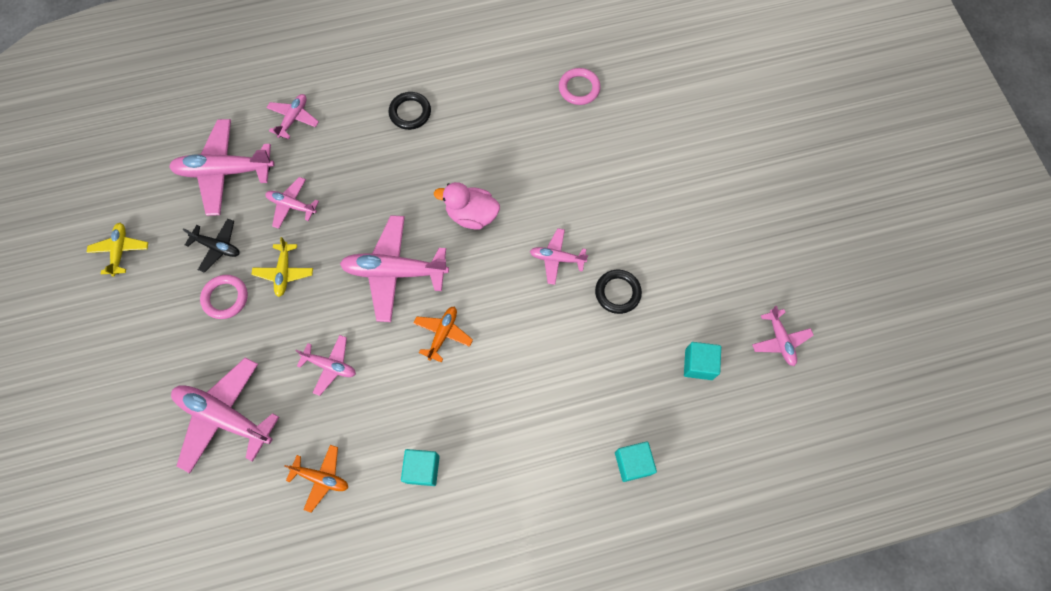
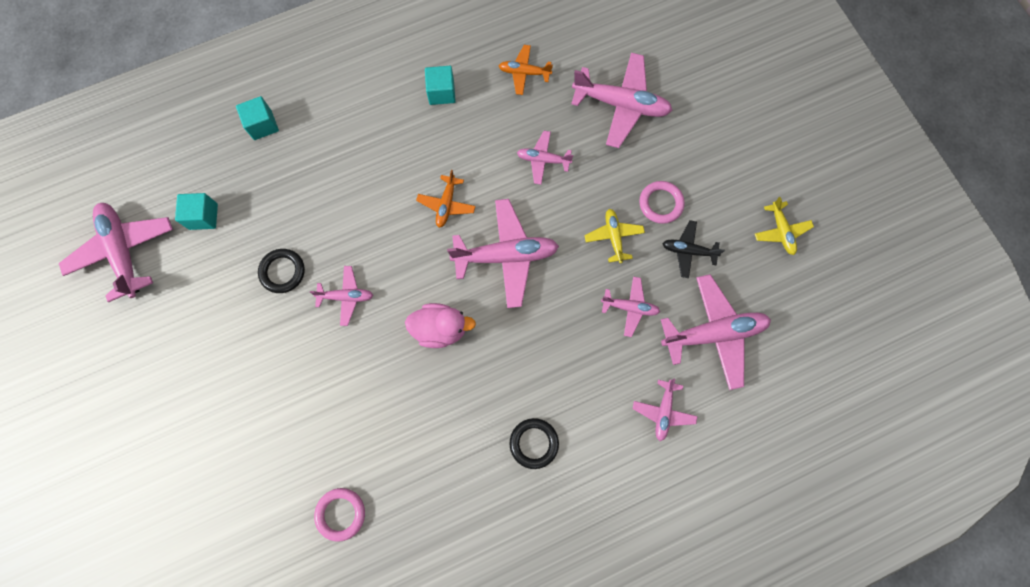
camera: 170 degrees right, 5 degrees up
pink plane [752,306,814,366] -> pink plane [59,203,173,302], size x1.86

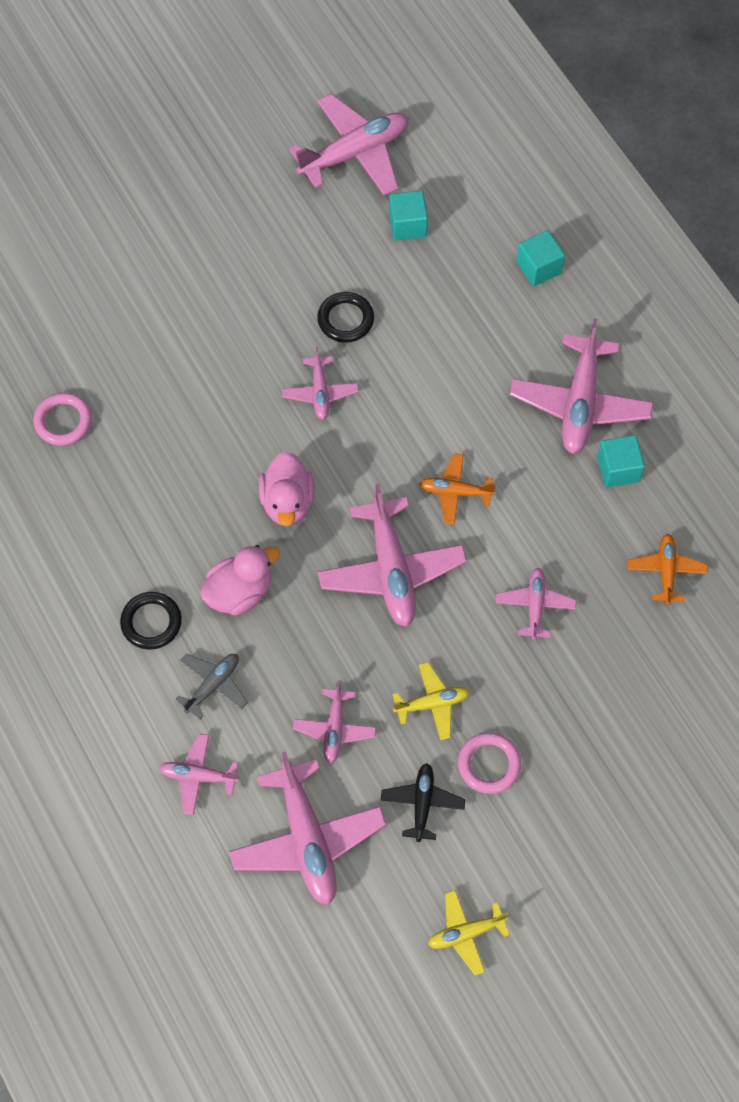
camera: 85 degrees right, 10 degrees down
pink plane [571,53,672,148] -> pink plane moved to [510,319,654,454]
none -> grey plane [175,654,248,719]
none -> pink duck [200,545,280,616]

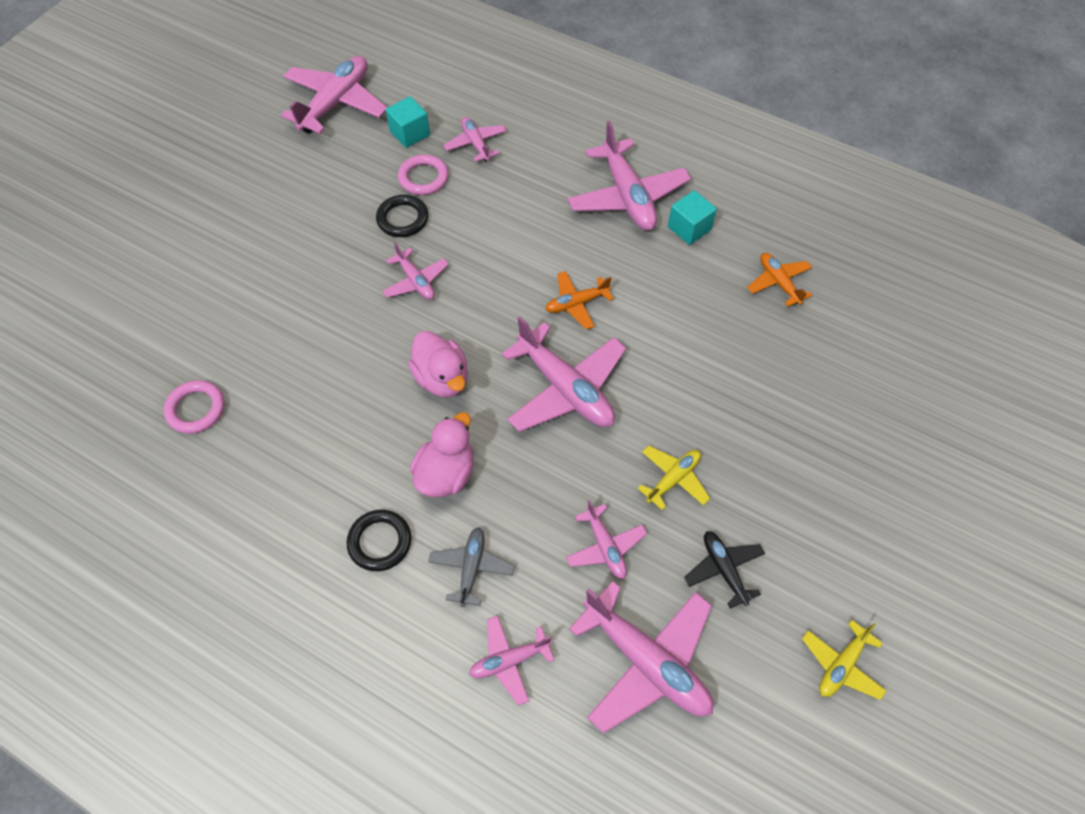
camera: 30 degrees left, 5 degrees down
pink ring [458,732,521,794] -> pink ring moved to [398,155,449,195]
pink plane [496,568,576,640] -> pink plane moved to [443,117,506,162]
turquoise cube [516,230,565,286] -> none

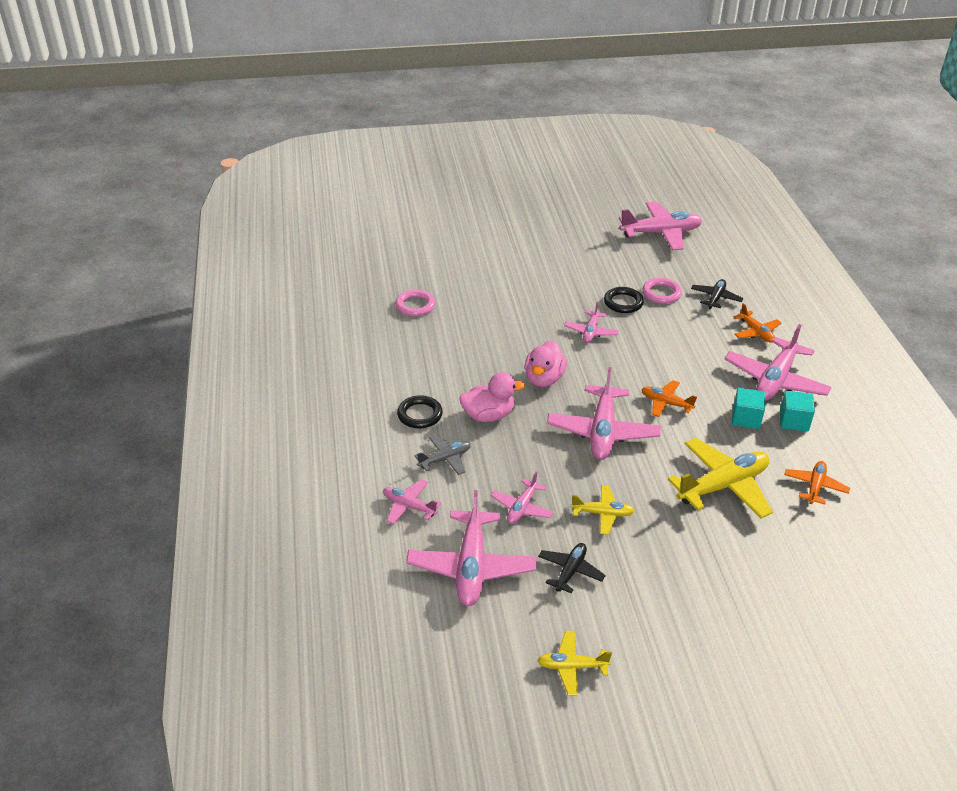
camera: 50 degrees right, 20 degrees down
turquoise cube [386,96,430,148] -> turquoise cube moved to [732,388,766,429]
pink plane [443,117,506,162] -> black plane [691,279,743,310]
none -> yellow plane [668,438,773,518]
none -> orange plane [734,303,781,343]

